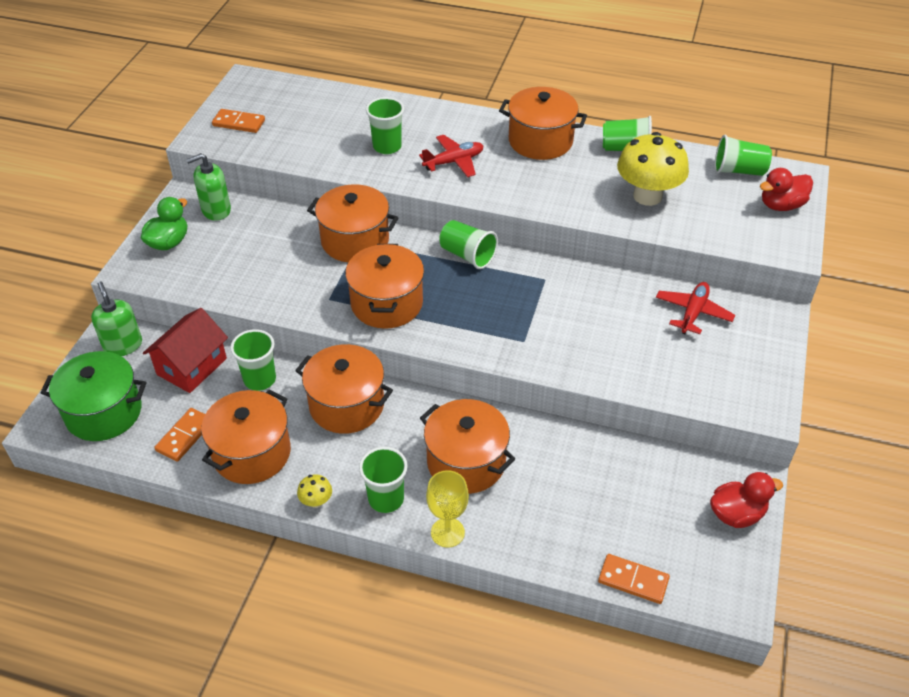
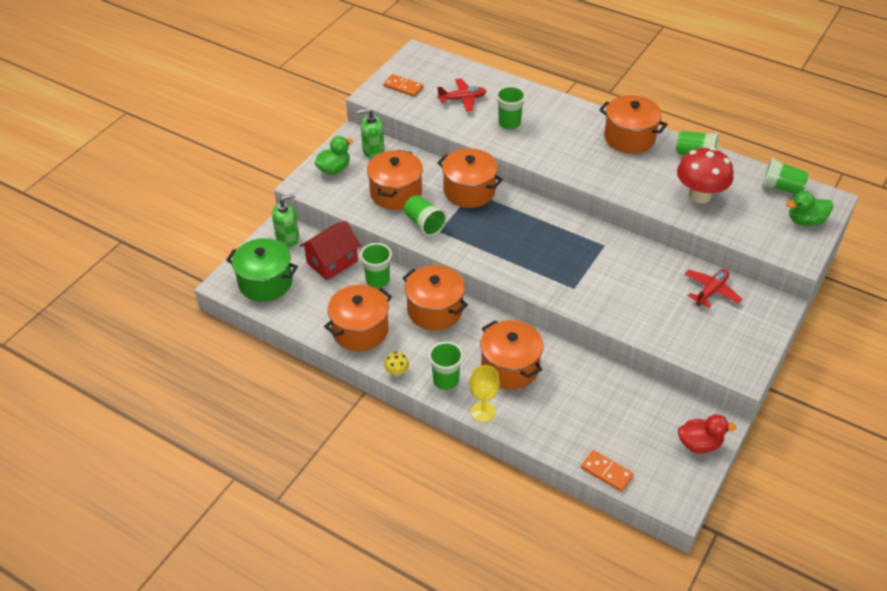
camera: 15 degrees right, 0 degrees up
green soap dispenser [91,282,142,356] -> green soap dispenser turned 75 degrees clockwise [272,194,299,247]
orange domino [154,408,205,462] -> none
orange pot [345,244,424,329] -> orange pot moved to [367,150,423,210]
red plane [419,135,483,177] -> red plane moved to [437,78,487,112]
green cup [439,220,498,269] -> green cup moved to [404,195,447,236]
yellow mushroom [617,132,689,206] -> red mushroom [677,147,734,203]
red duck [760,168,813,211] -> green duck [786,191,833,226]

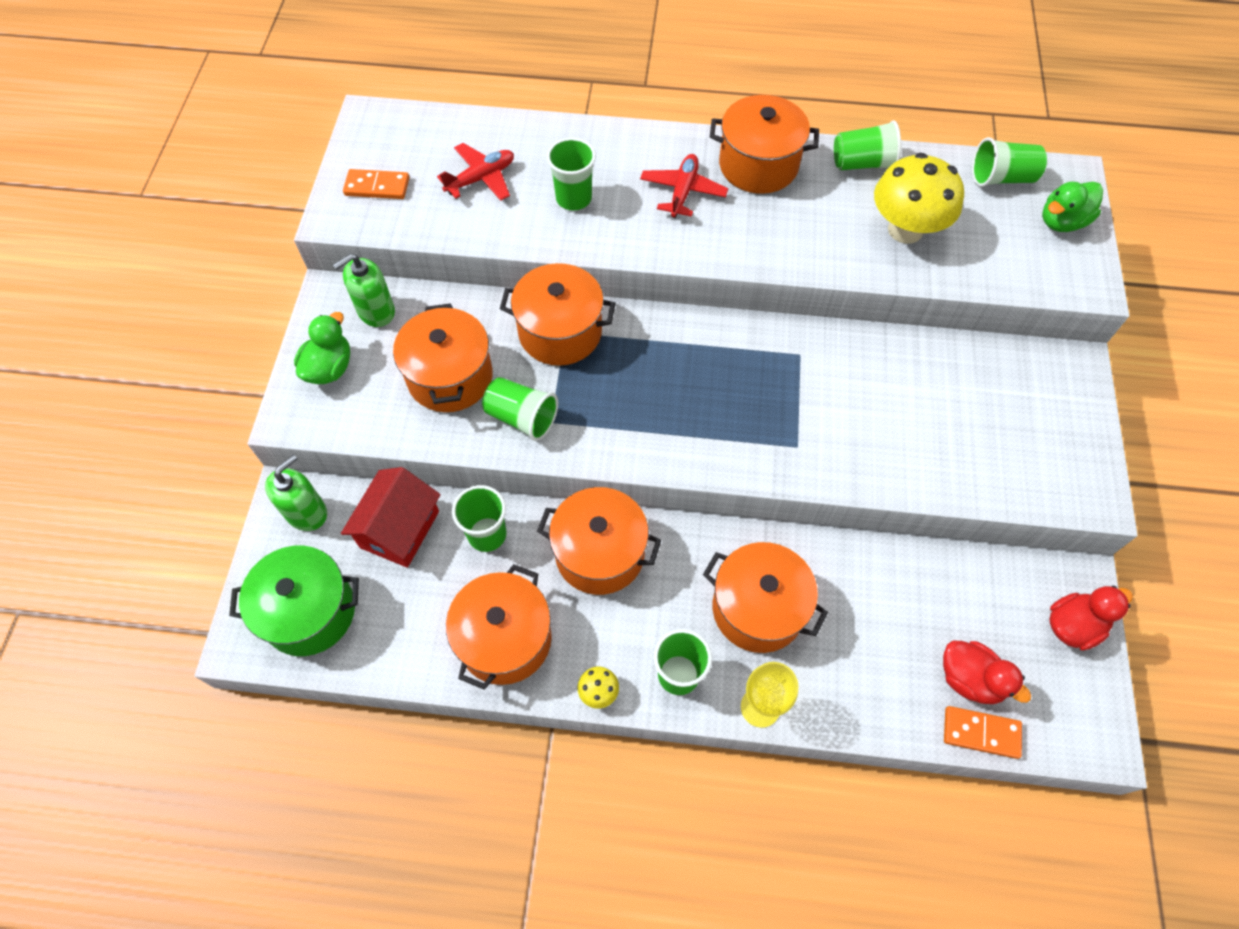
camera: 25 degrees left, 15 degrees up
red mushroom [677,147,734,203] -> yellow mushroom [874,153,964,244]
red plane [685,269,742,308] -> red plane moved to [640,154,728,218]
none -> red duck [943,641,1031,704]

